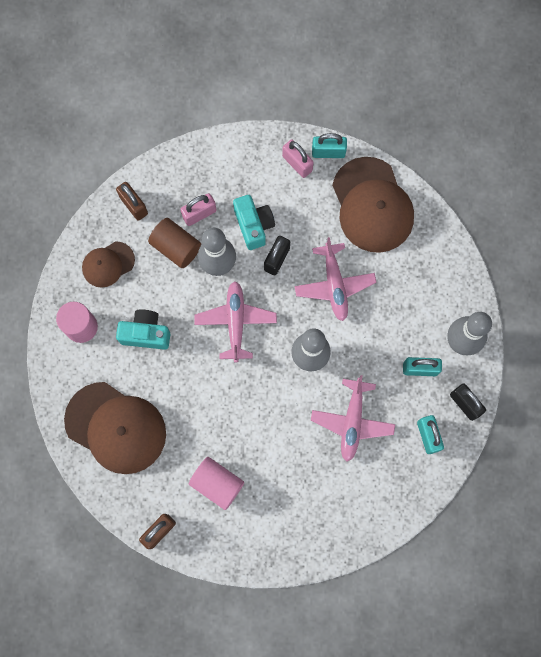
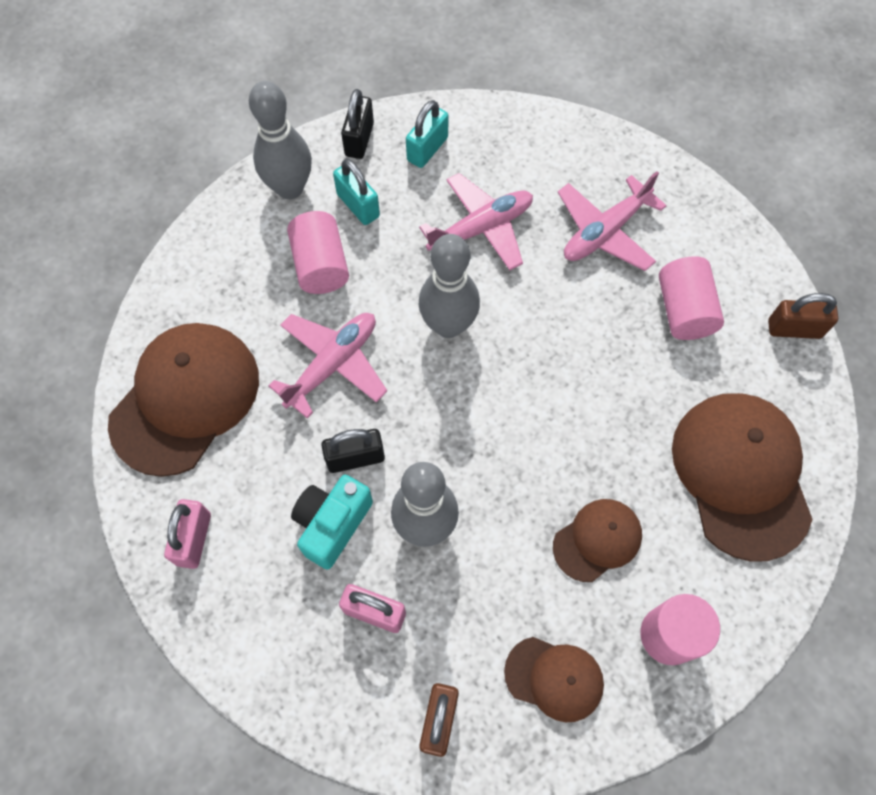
camera: 130 degrees left, 10 degrees down
turquoise camera [116,310,170,350] -> brown cap [553,499,642,582]
brown cylinder [148,218,201,268] -> none
pink plane [194,281,277,362] -> pink plane moved to [558,171,667,271]
turquoise padlock [312,133,347,158] -> none
none -> pink cylinder [287,211,349,294]

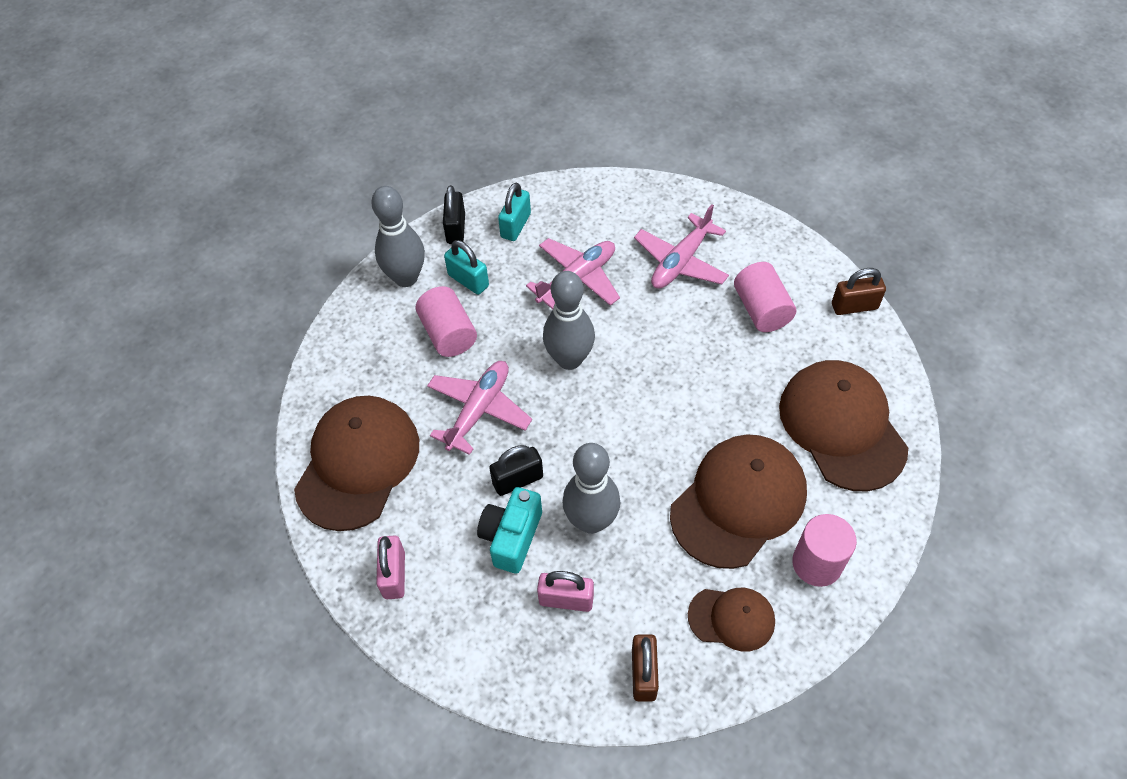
camera: 10 degrees left, 10 degrees down
brown cap [553,499,642,582] -> brown cap [670,434,807,569], size x1.87

